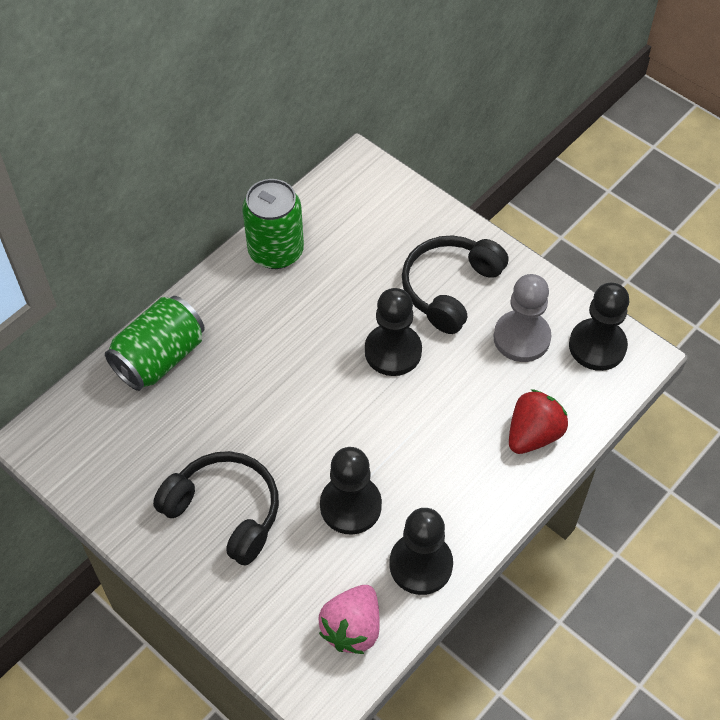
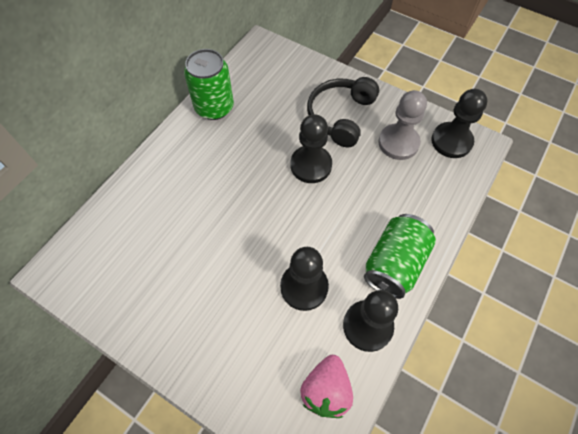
camera: 10 degrees left, 5 degrees up
green can [105,296,205,391] -> green can moved to [364,214,436,299]
black headphones [153,451,279,566] -> none
red strawberry [509,389,568,454] -> none

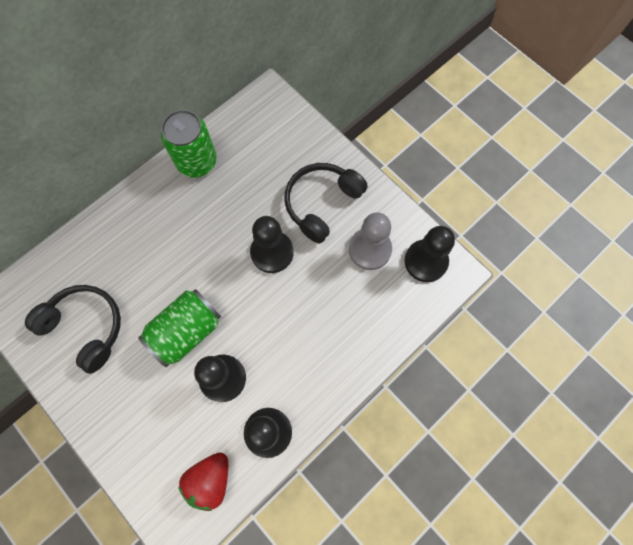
camera: 15 degrees right, 10 degrees up
pink strawberry [300,355,353,418] -> red strawberry [178,452,228,511]
green can [364,214,436,299] -> green can moved to [138,289,221,367]
none -> black headphones [25,285,121,374]

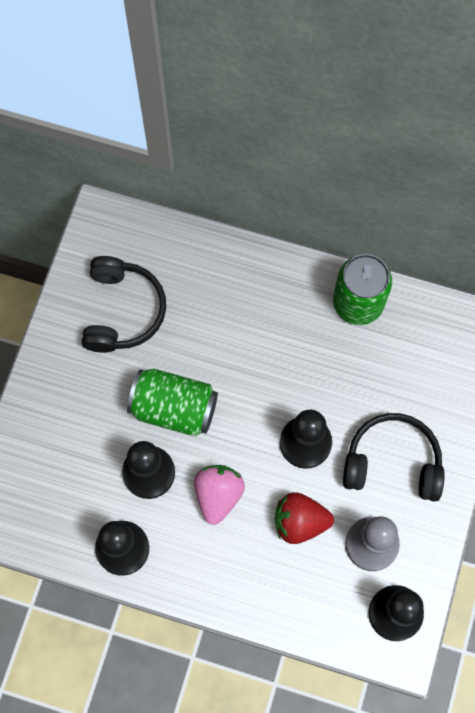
camera: 60 degrees right, 0 degrees up
red strawberry [178,452,228,511] -> red strawberry moved to [275,492,334,544]
none -> pink strawberry [194,465,245,525]

